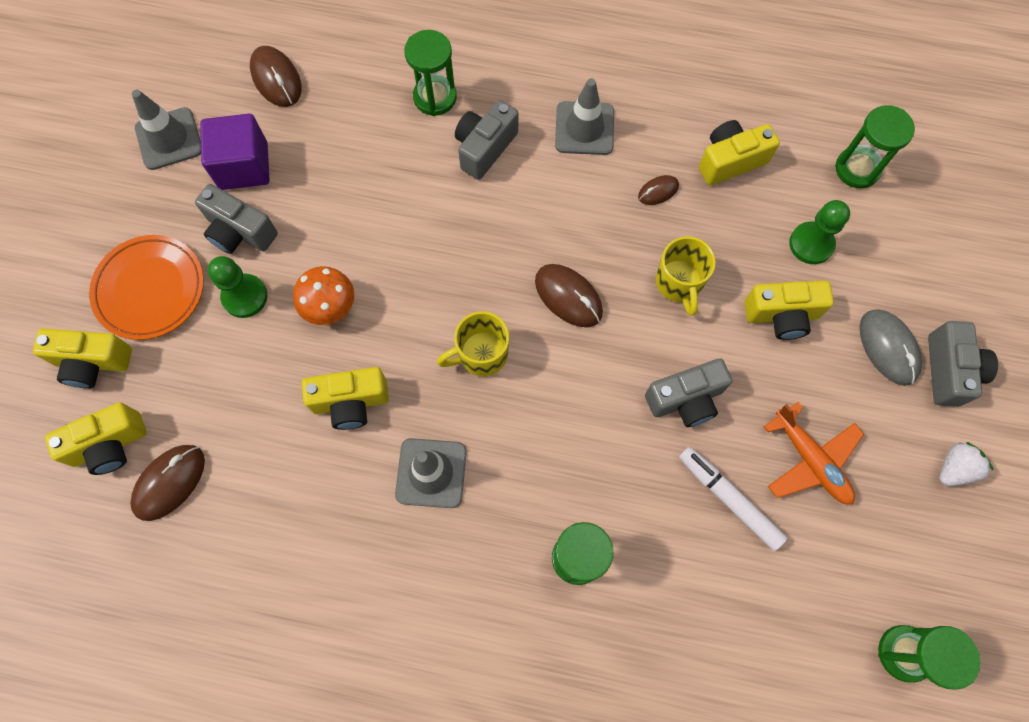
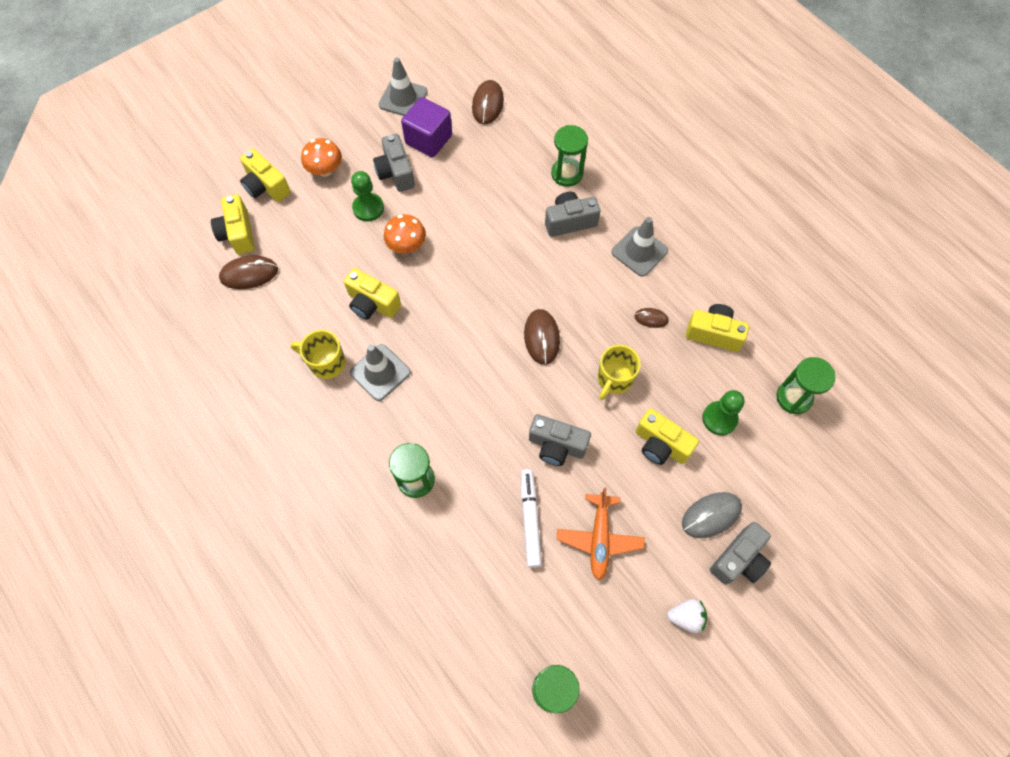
camera: 40 degrees right, 5 degrees down
yellow camera [45,402,147,475] -> yellow camera turned 60 degrees clockwise [211,194,255,254]
orange plate [89,235,204,340] -> orange mushroom [301,138,342,177]
yellow mug [437,311,510,376] -> yellow mug moved to [291,330,345,379]
grey mouse [860,309,922,386] -> grey mouse turned 45 degrees clockwise [682,492,742,538]

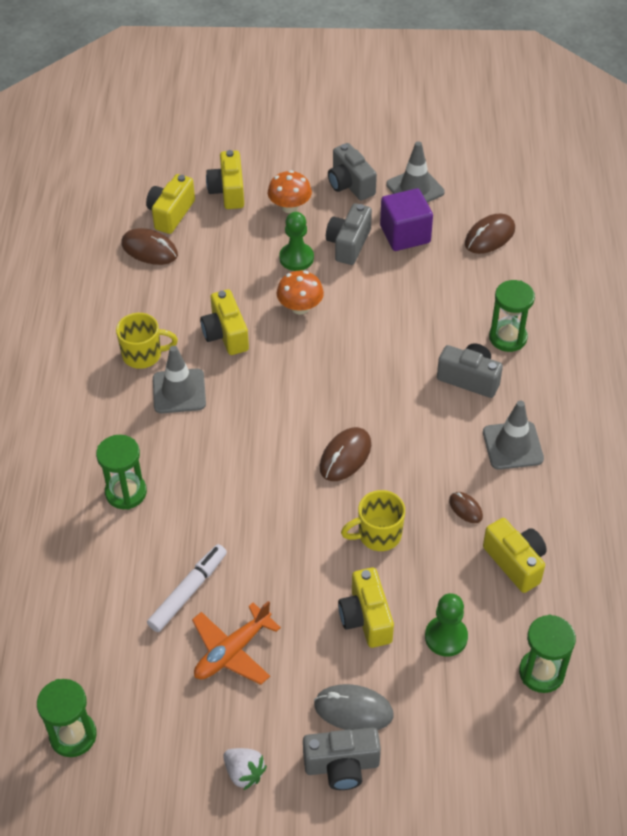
camera: 40 degrees right, 15 degrees down
yellow mug [291,330,345,379] -> yellow mug turned 120 degrees clockwise [116,313,178,369]
grey camera [529,414,591,466] -> grey camera moved to [328,143,377,200]

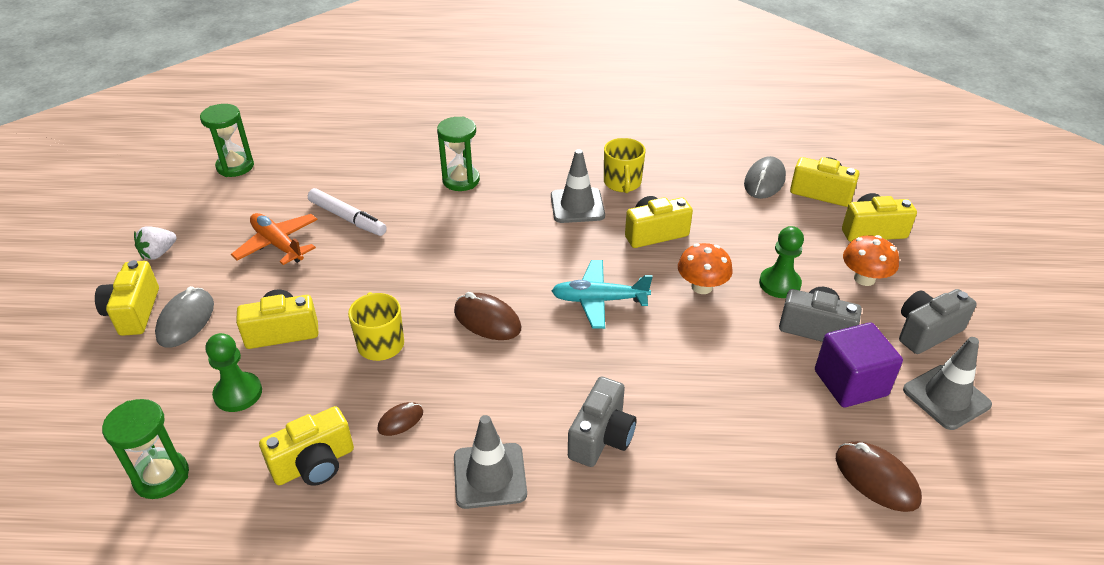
camera: 90 degrees right, 10 degrees down
brown mouse [121,228,178,265] -> grey mouse [744,156,786,199]
grey camera [303,728,381,790] -> yellow camera [95,260,159,336]
green hourglass [489,280,535,352] -> none
none -> turquoise plane [552,260,653,329]

